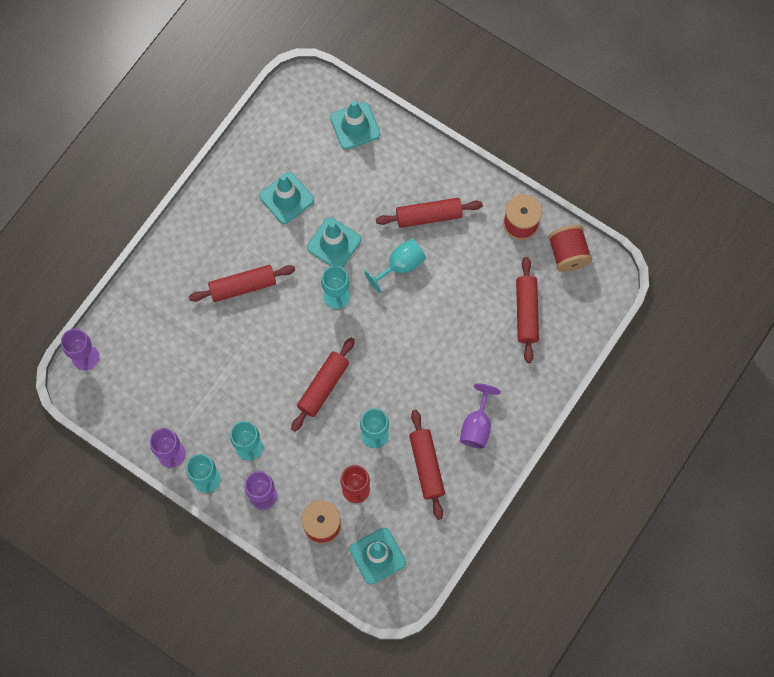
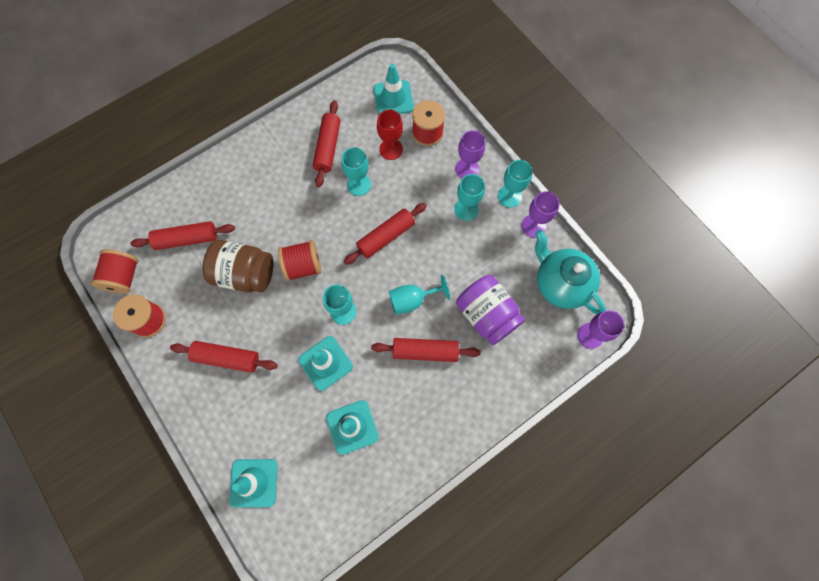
camera: 160 degrees left, 0 degrees up
turquoise goblet [364,239,426,293] -> turquoise goblet moved to [389,275,450,315]
purple goblet [460,383,501,449] -> none
red rolling pin [516,257,539,363] -> red rolling pin turned 60 degrees clockwise [130,221,235,250]
none -> brown jar [203,240,273,293]
none -> red spool [278,240,321,281]
none -> purple jar [456,275,525,345]
none -> turquoise teapot [535,230,606,314]

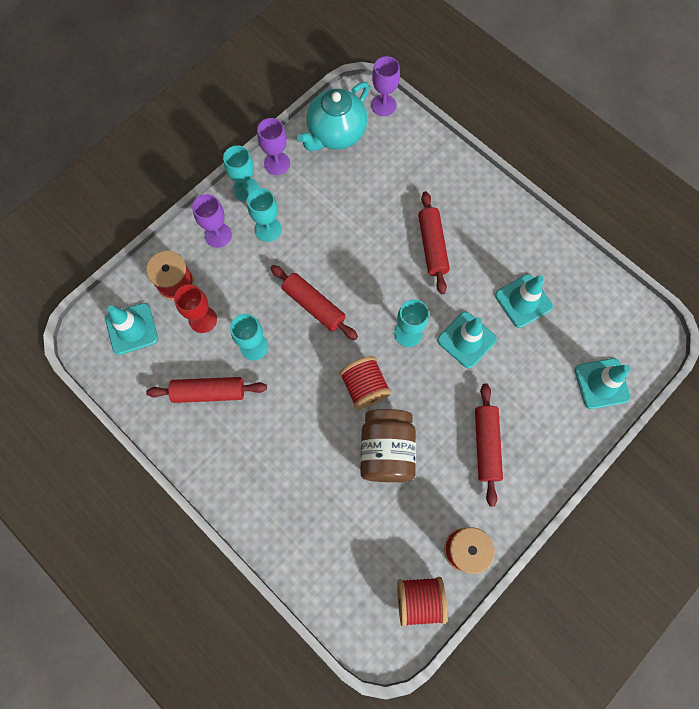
camera: 100 degrees left, 0 degrees up
red rolling pin [130,221,235,250] -> none
turquoise goblet [389,275,450,315] -> none
purple jar [456,275,525,345] -> none

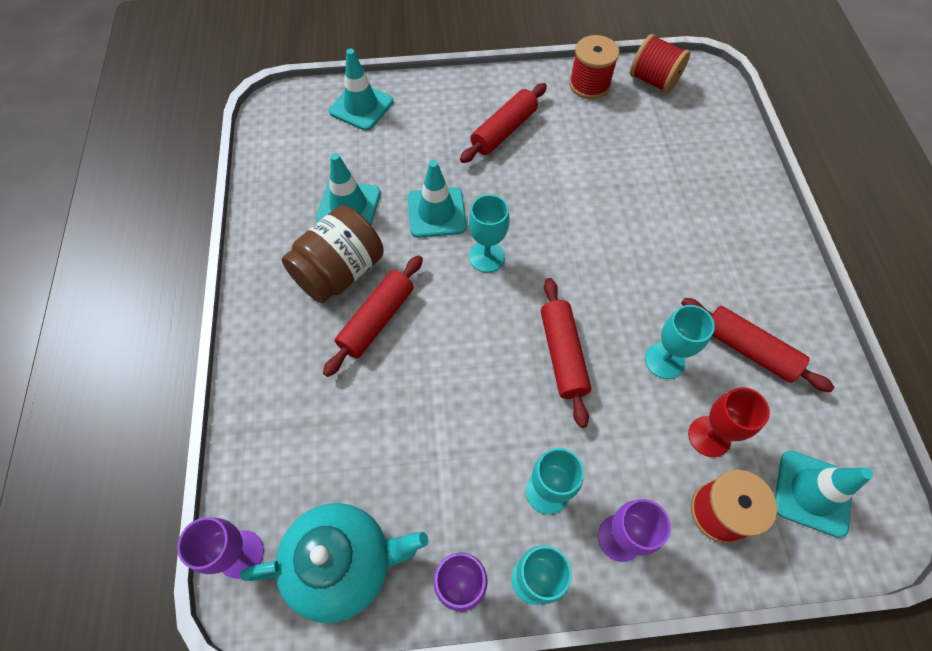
camera: 140 degrees left, 10 degrees down
red spool [339,356,392,409] -> none
brown jar [360,409,416,482] -> brown jar moved to [282,206,384,303]

